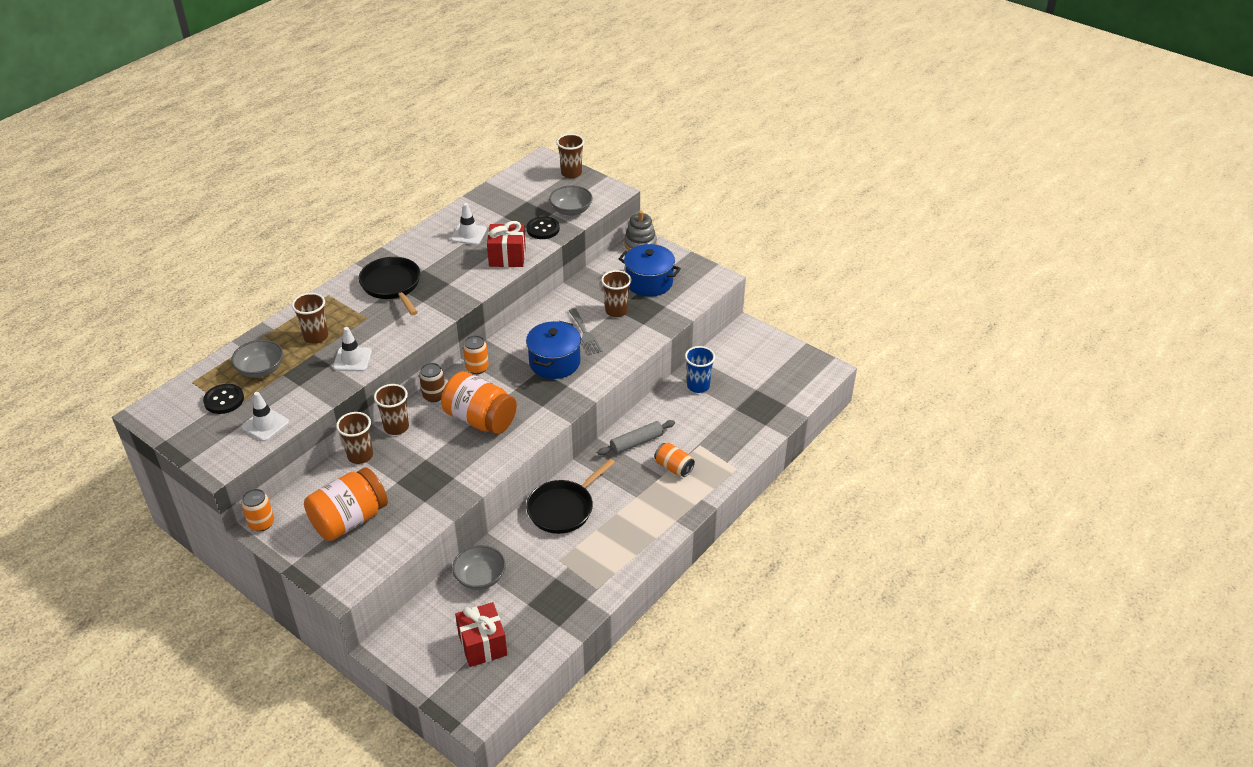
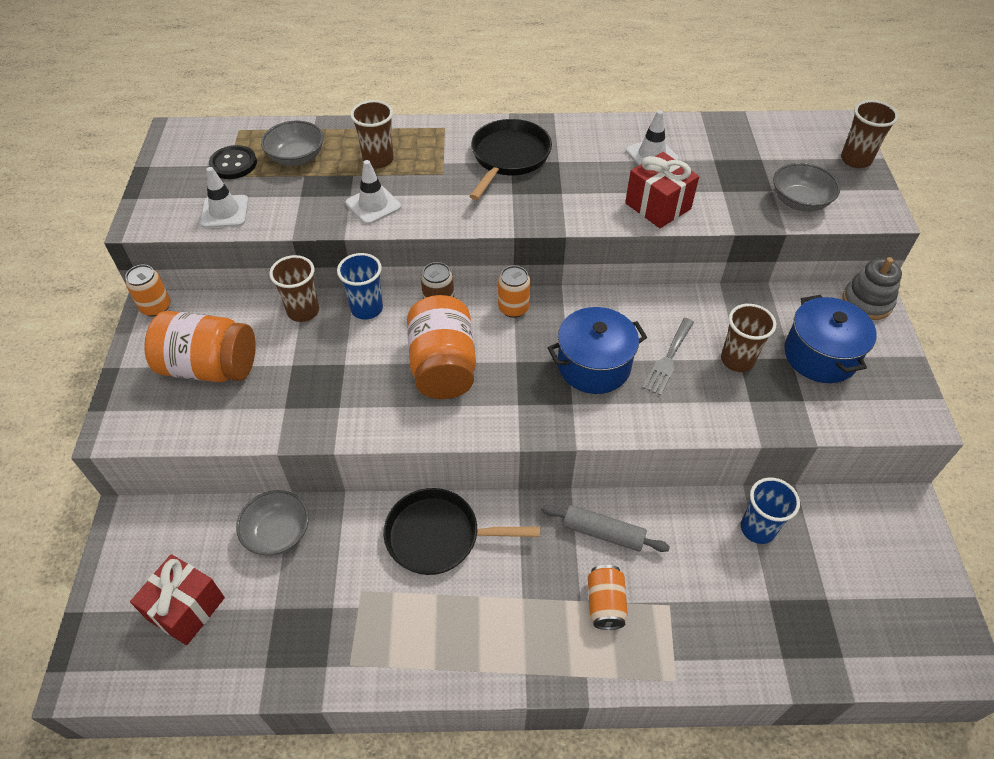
camera: 50 degrees right, 10 degrees up
brown cup [374,384,409,435] -> blue cup [337,253,383,320]
black button [527,217,560,239] -> none

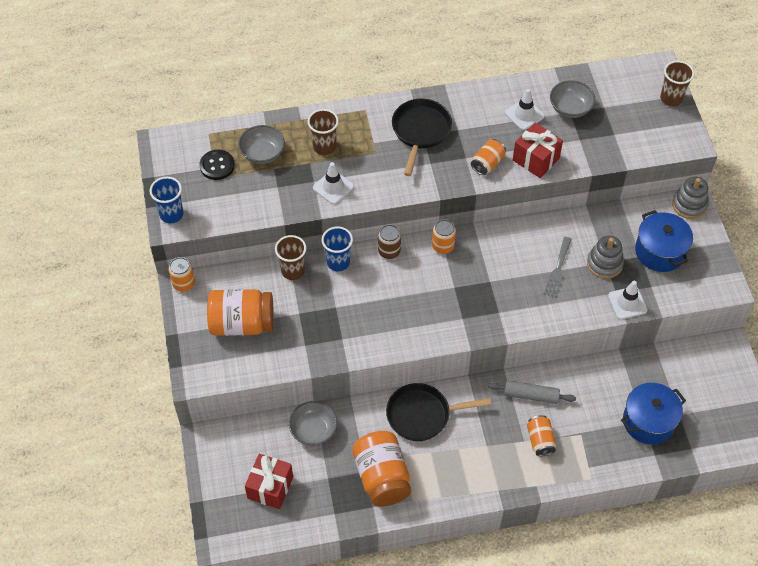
camera: 10 degrees left, 5 degrees up
white traffic cone [200,167,249,228] -> white traffic cone moved to [608,281,647,319]
orange jar [407,295,476,399] -> orange jar moved to [353,431,411,507]
blue pot [548,307,647,394] -> blue pot moved to [621,383,686,445]
brown cup [721,304,776,372] -> grey stacking toy [587,235,624,279]
blue cup [741,478,800,544] -> blue cup moved to [150,177,183,223]
grey bowl [773,163,840,212] -> grey bowl moved to [550,80,595,118]
none -> orange can [471,139,506,175]

